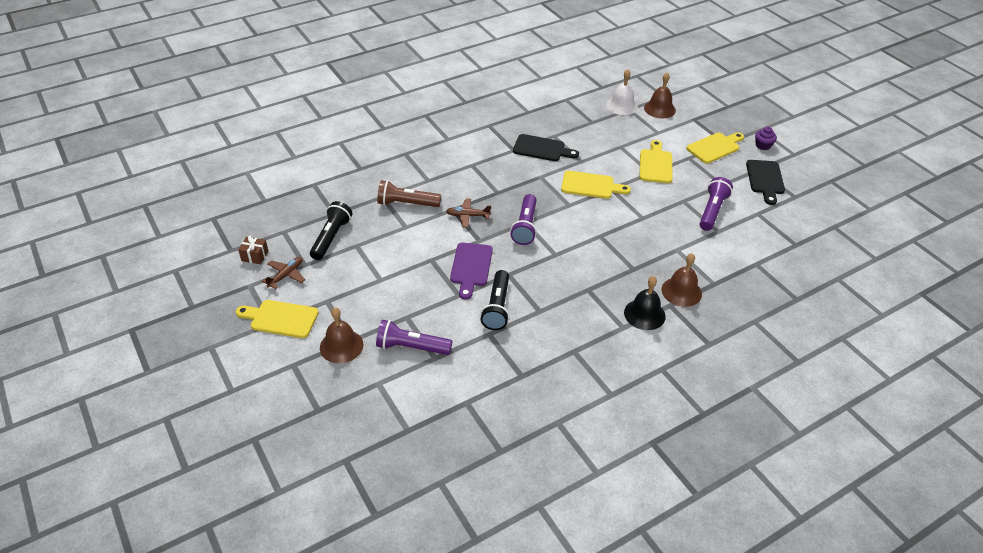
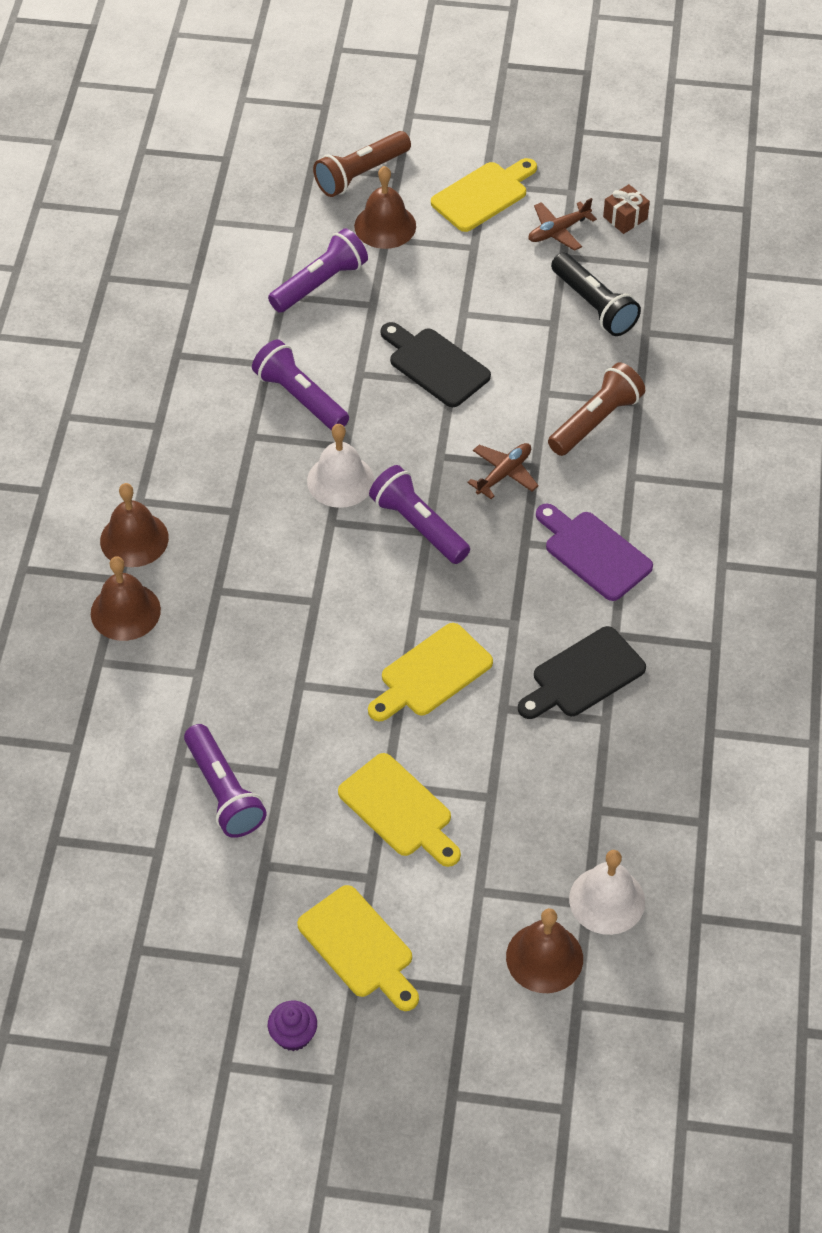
camera: 130 degrees right, 10 degrees up
brown plane [262,257,305,289] -> brown plane turned 75 degrees clockwise [528,198,597,251]
purple cutting board [450,243,493,300] -> purple cutting board moved to [536,504,653,601]
black flashlight [480,270,509,330] -> purple flashlight [252,339,349,430]
black bell [624,276,666,330] -> brown bell [100,483,169,567]
yellow cutting board [686,132,744,163] -> yellow cutting board turned 45 degrees counterclockwise [297,885,419,1011]
black cutting board [746,160,785,205] -> black cutting board moved to [381,322,491,407]
none -> white bell [307,424,374,508]
none -> brown flashlight [313,131,411,197]

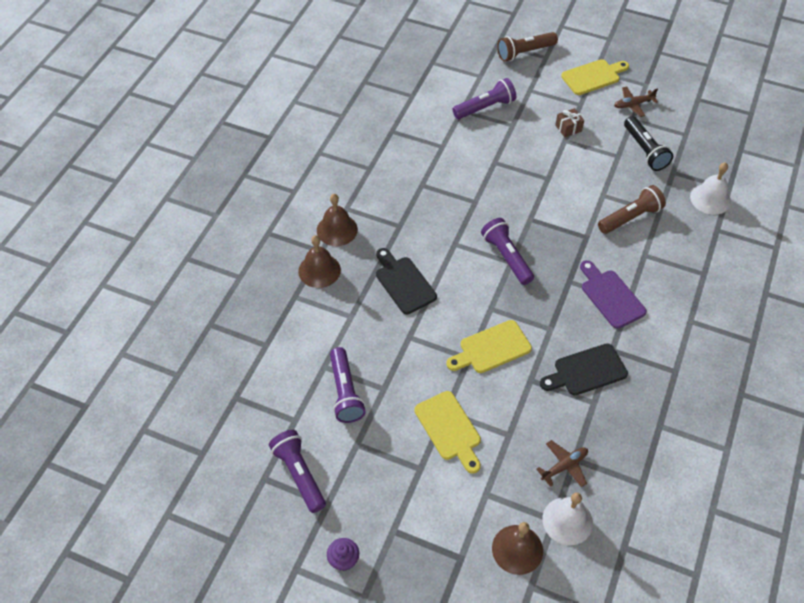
camera: 15 degrees right, 0 degrees up
purple flashlight [252,339,349,430] -> purple flashlight moved to [269,430,326,513]
yellow cutting board [297,885,419,1011] -> none
white bell [307,424,374,508] -> white bell moved to [690,162,731,215]
brown bell [354,166,416,249] -> none
black cutting board [381,322,491,407] -> black cutting board moved to [376,248,437,314]
brown plane [467,443,539,499] -> brown plane moved to [536,440,588,488]
brown gift [603,184,650,234] -> brown gift moved to [555,108,584,137]

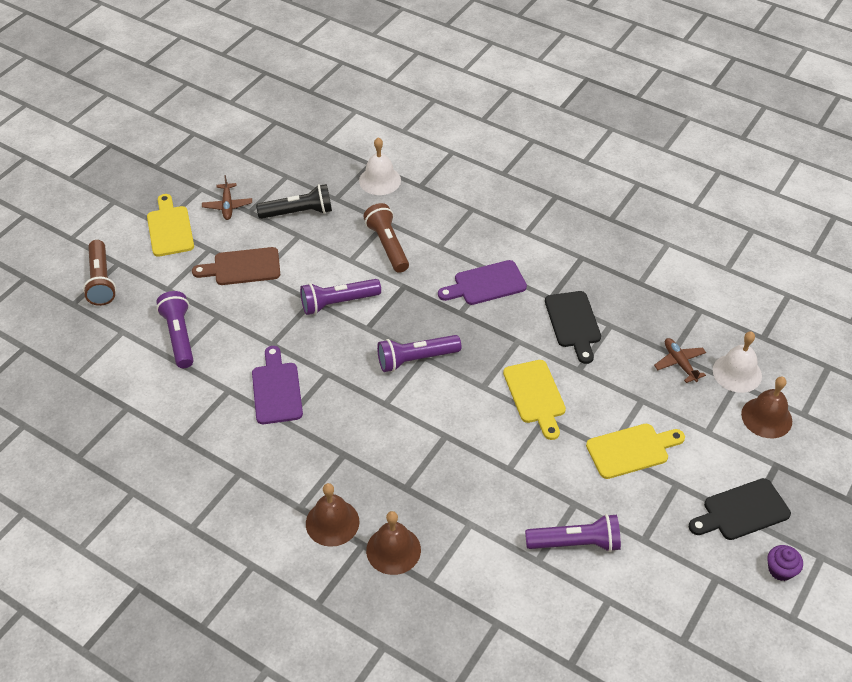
camera: 80 degrees left, 5 degrees down
purple flashlight [269,430,326,513] -> purple flashlight moved to [300,279,381,315]
black cutting board [376,248,437,314] -> black cutting board moved to [689,478,791,540]
brown gift [555,108,584,137] -> brown cutting board [192,247,280,285]
none -> purple cutting board [252,346,303,424]

